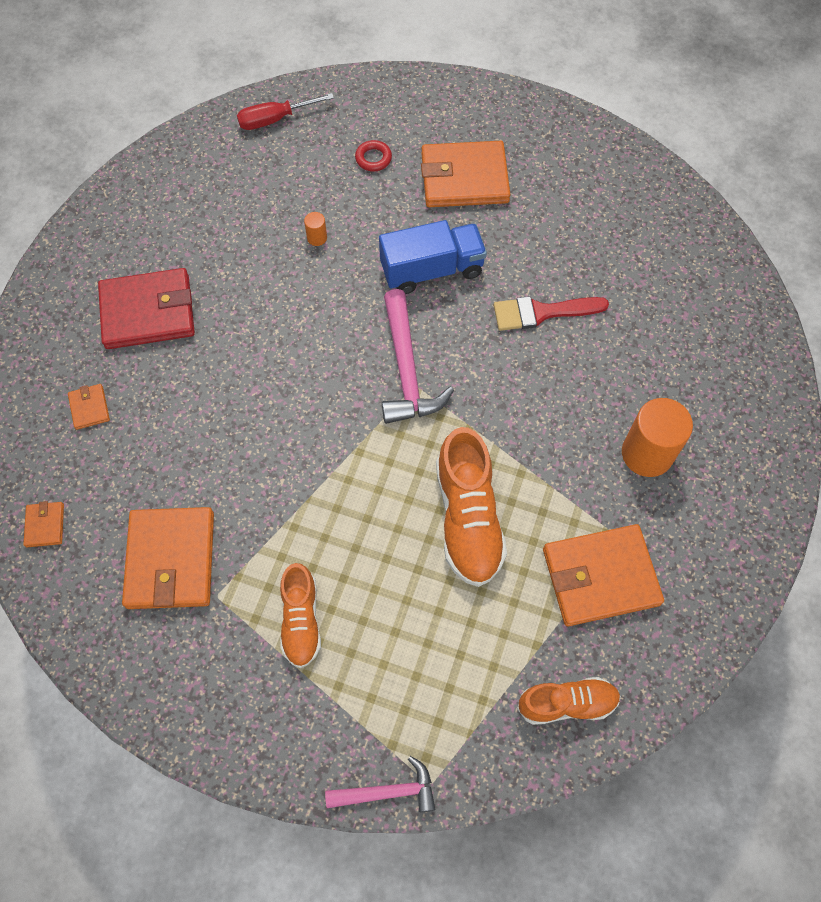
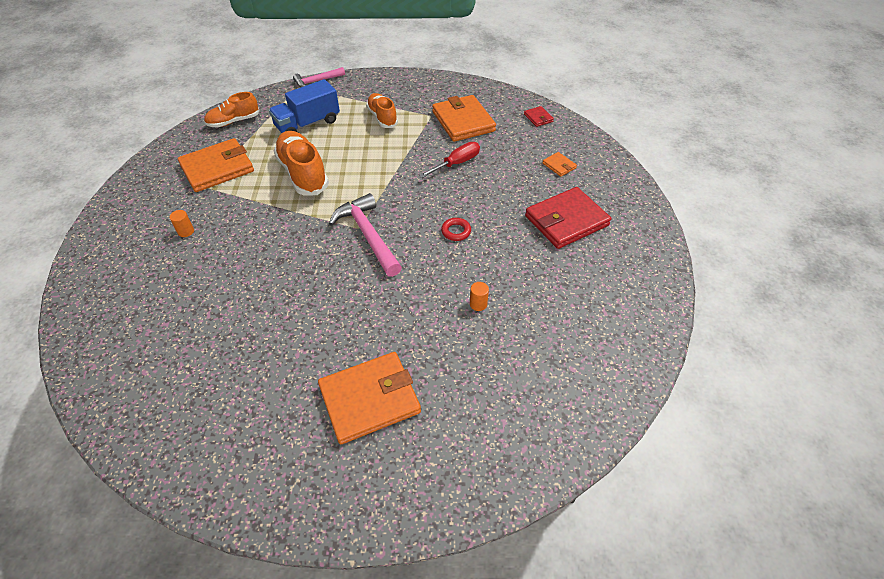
camera: 160 degrees right, 15 degrees down
orange wallet [23,501,64,547] -> red wallet [524,106,554,127]
red screwdriver [237,93,334,130] -> red screwdriver moved to [419,142,480,178]
red ring [355,140,392,172] -> red ring moved to [441,218,471,241]
blue truck [379,220,487,294] -> blue truck moved to [269,79,340,133]
red brush [494,296,609,331] -> none
orange cylinder [622,398,693,477] -> orange cylinder [169,210,194,237], size x0.43

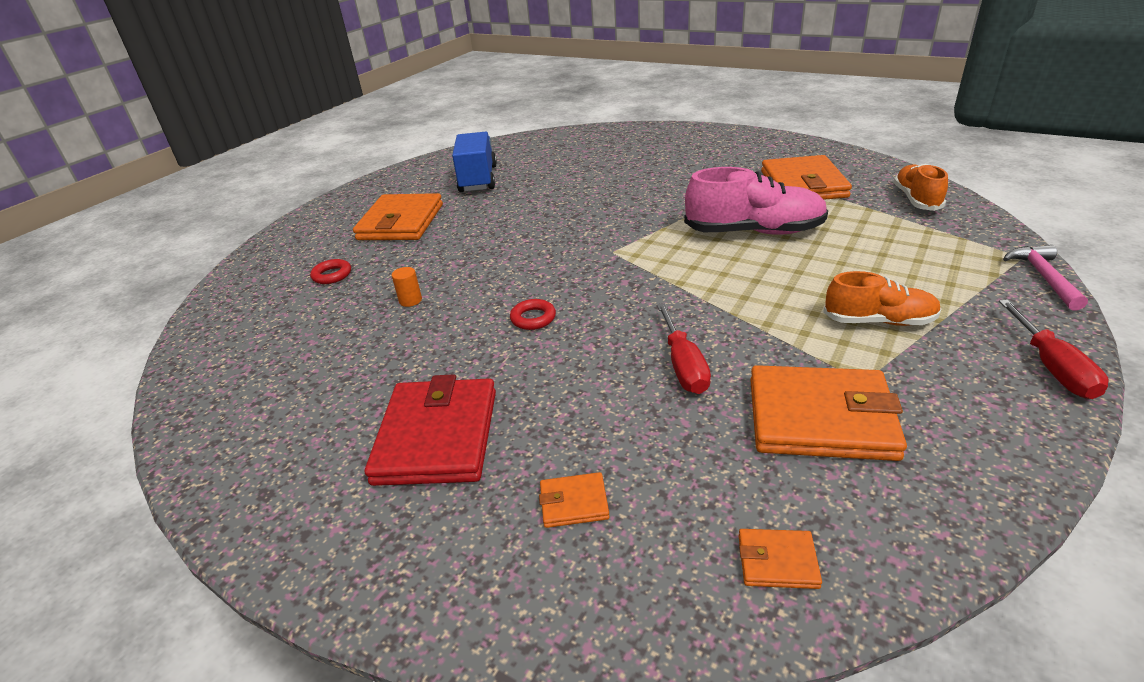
camera: 125 degrees right, 15 degrees down
orange cylinder [169,210,194,237] -> none
blue truck [269,79,340,133] -> blue truck moved to [452,132,497,192]
orange shoe [273,131,329,195] -> pink shoe [684,167,828,235]
pink hammer [329,193,402,277] -> none
red wallet [524,106,554,127] -> orange wallet [739,529,822,589]
none -> red ring [310,259,351,284]
none -> red screwdriver [999,300,1109,399]

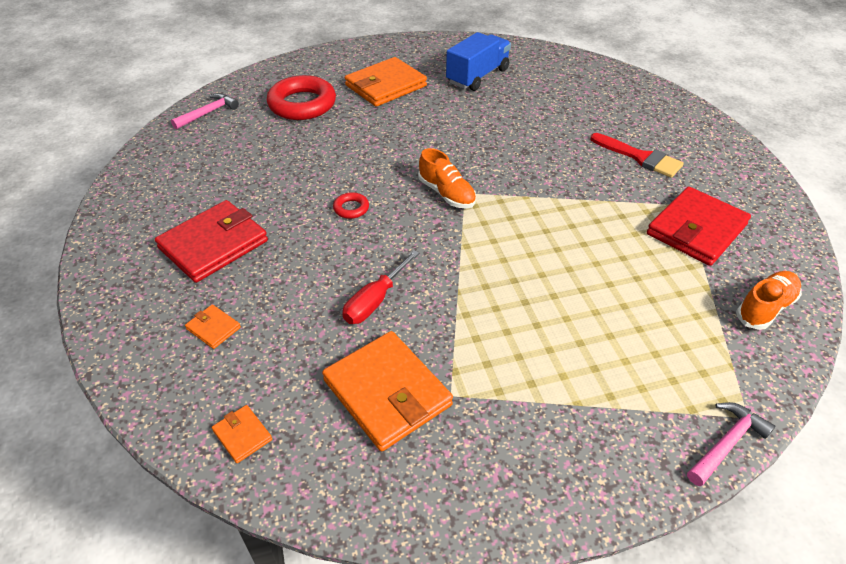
camera: 40 degrees right, 10 degrees up
red ring [310,259,351,284] -> red ring [267,75,336,120], size x2.29
orange cylinder [392,267,422,307] -> none
pink shoe [684,167,828,235] -> none
orange wallet [761,155,852,200] -> red wallet [647,186,751,266]
orange shoe [823,271,942,326] -> orange shoe moved to [418,148,476,208]
red screwdriver [999,300,1109,399] -> none
none -> pink hammer [171,93,239,130]
none -> red brush [590,133,684,178]

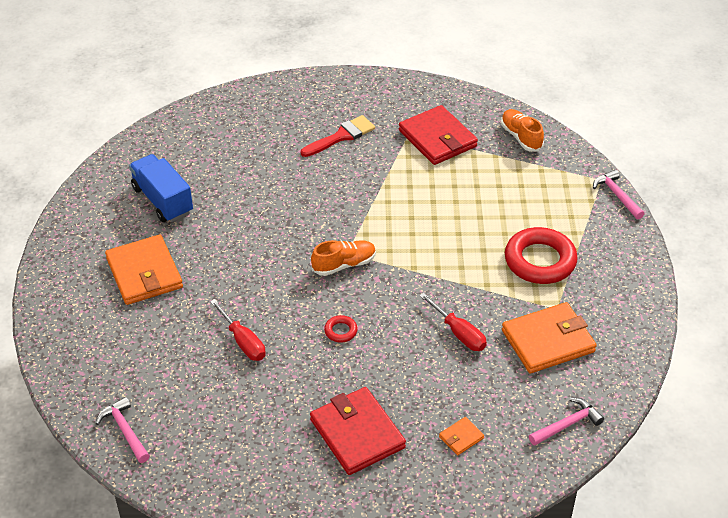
camera: 75 degrees left, 0 degrees up
orange wallet [212,405,272,463] -> pink hammer [529,398,604,446]
red ring [267,75,336,120] -> red ring moved to [505,227,578,284]
none -> red screwdriver [210,299,266,361]

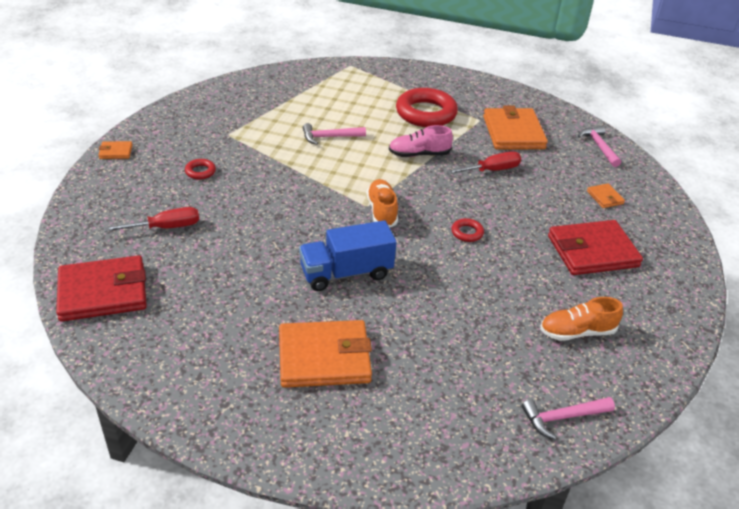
camera: 75 degrees left, 5 degrees down
blue truck [129,154,193,222] -> blue truck moved to [299,220,396,291]
red screwdriver [210,299,266,361] -> red screwdriver moved to [104,207,199,232]
red brush [301,115,375,157] -> red ring [185,159,216,180]
red wallet [399,105,478,165] -> red wallet moved to [56,255,147,322]
orange shoe [501,109,544,152] -> orange shoe moved to [540,297,623,341]
pink hammer [593,169,645,219] -> pink hammer moved to [303,123,366,145]
none -> orange wallet [98,141,133,159]
none -> pink shoe [389,125,453,157]

